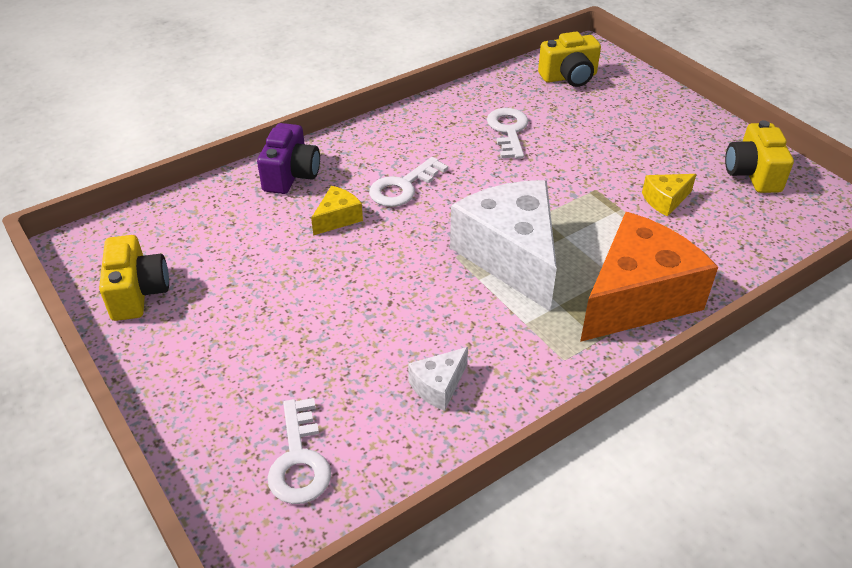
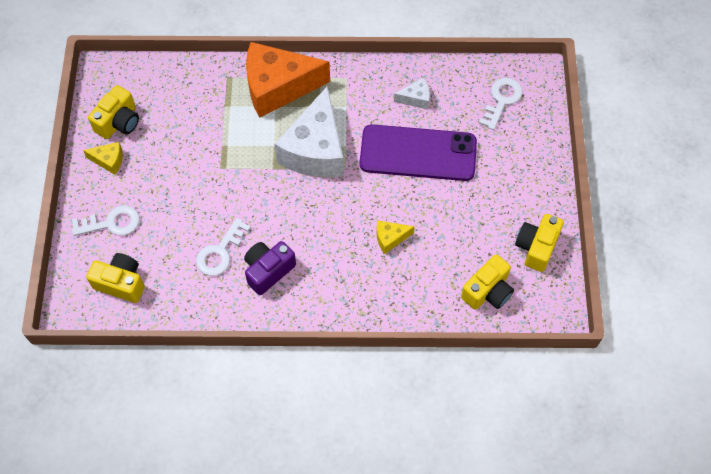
camera: 145 degrees left, 20 degrees up
purple camera [257,123,320,194] -> purple camera moved to [244,241,296,295]
white key [369,157,448,207] -> white key moved to [72,205,140,236]
yellow cheese [642,174,696,217] -> yellow cheese moved to [83,142,123,175]
none -> purple phone [360,124,477,181]
none -> yellow camera [461,254,514,310]

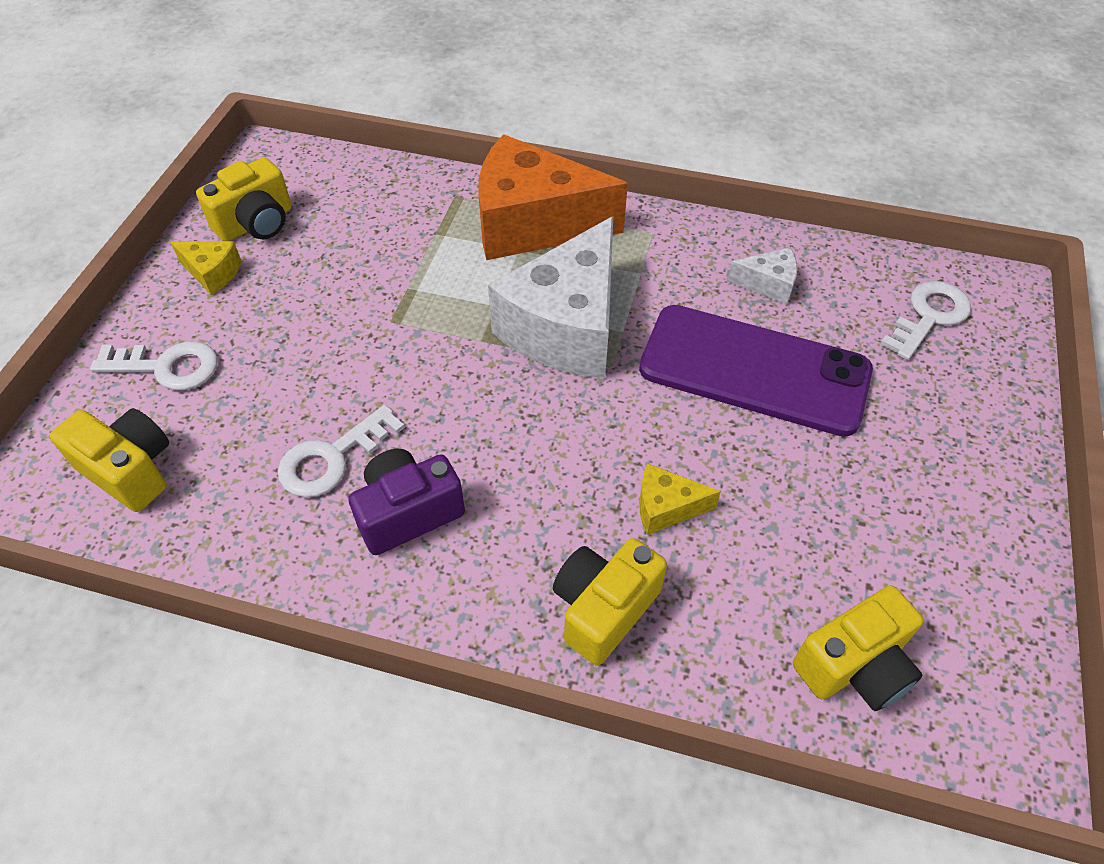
camera: 15 degrees right, 10 degrees down
yellow camera [515,214,564,272] -> yellow camera moved to [553,538,667,666]

